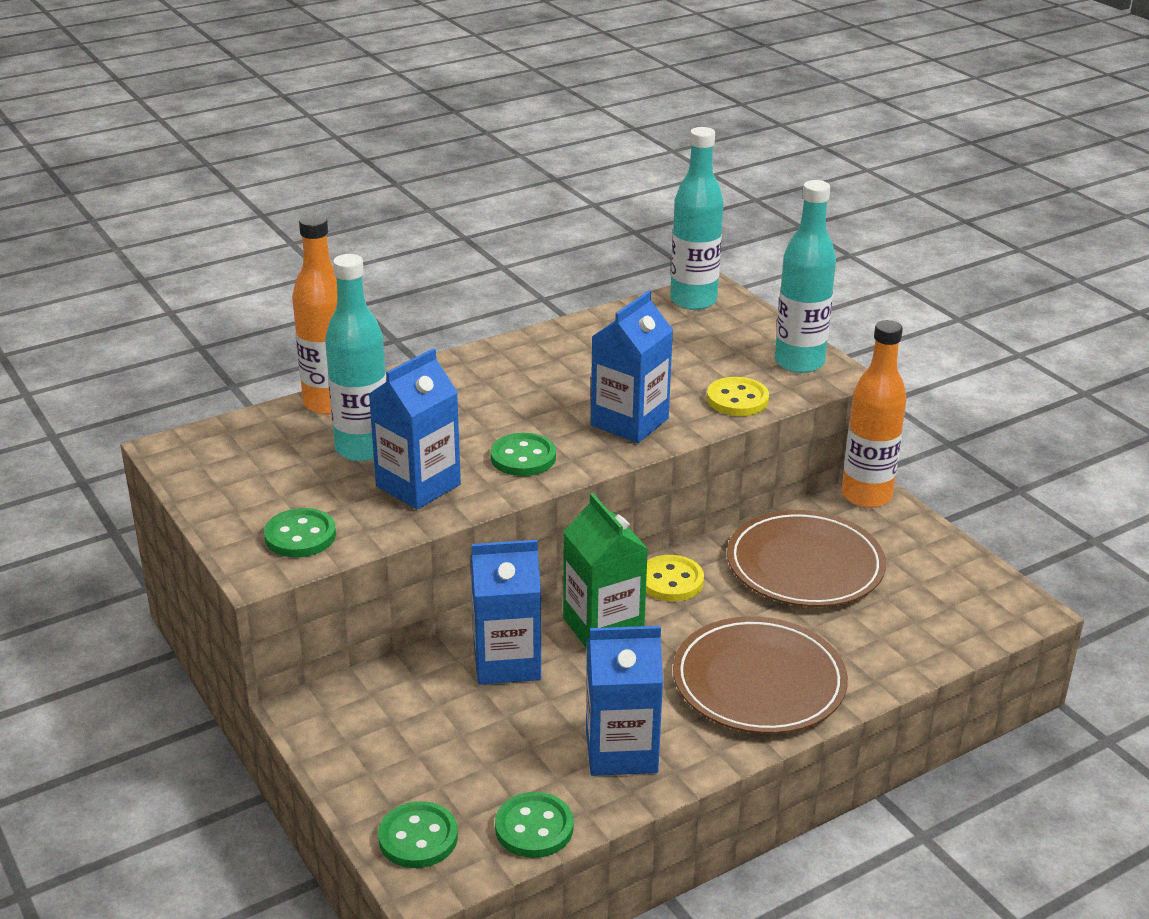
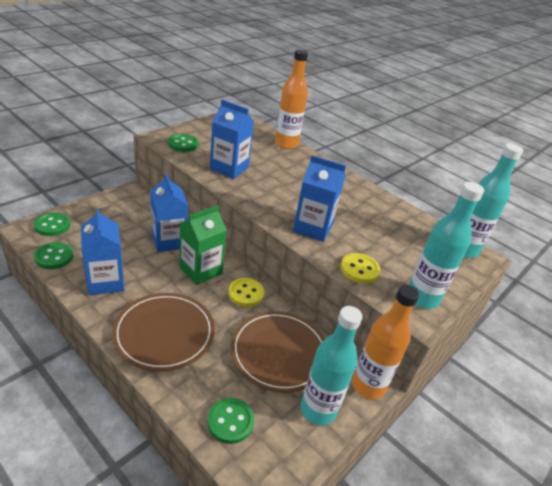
camera: 70 degrees right, 5 degrees up
turquoise bottle [325,254,387,461] -> turquoise bottle moved to [301,306,362,425]
green button [490,433,556,476] -> green button moved to [207,398,254,444]

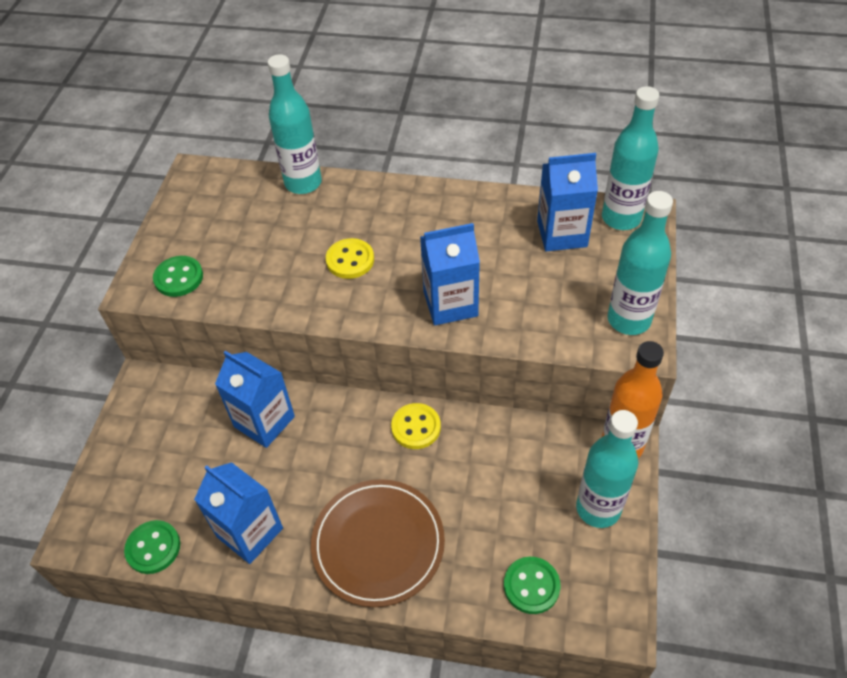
camera: 25 degrees left, 15 degrees up
green button [34,212,70,236] -> none
green carton [179,205,227,285] -> none
blue carton [210,100,254,179] -> blue carton moved to [537,153,598,251]
brown plate [231,311,325,393] -> none
orange bottle [275,50,308,149] -> turquoise bottle [267,54,322,194]
yellow button [341,253,381,284] -> yellow button moved to [326,238,374,279]

